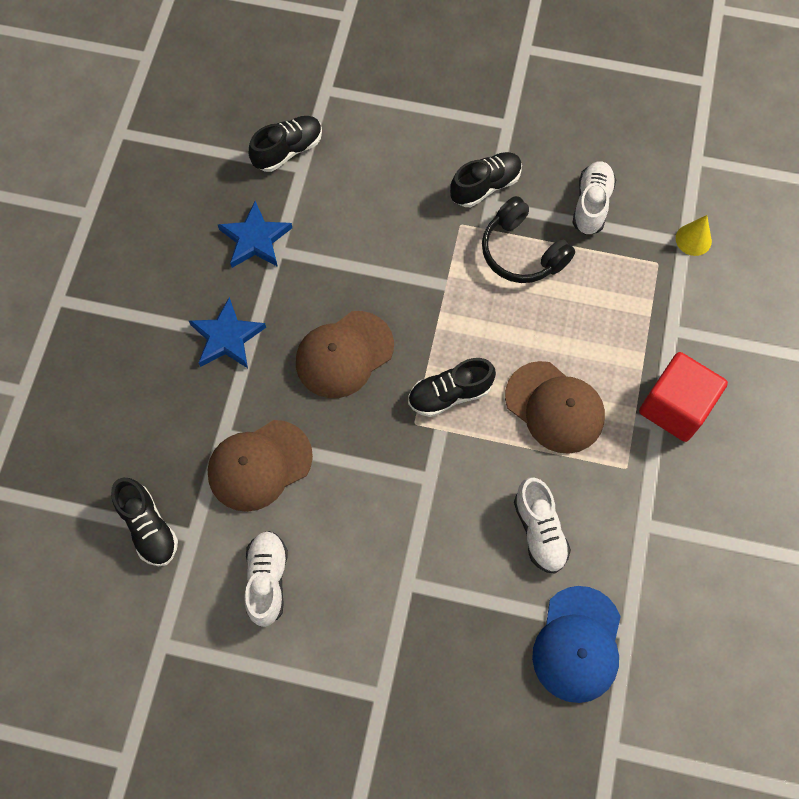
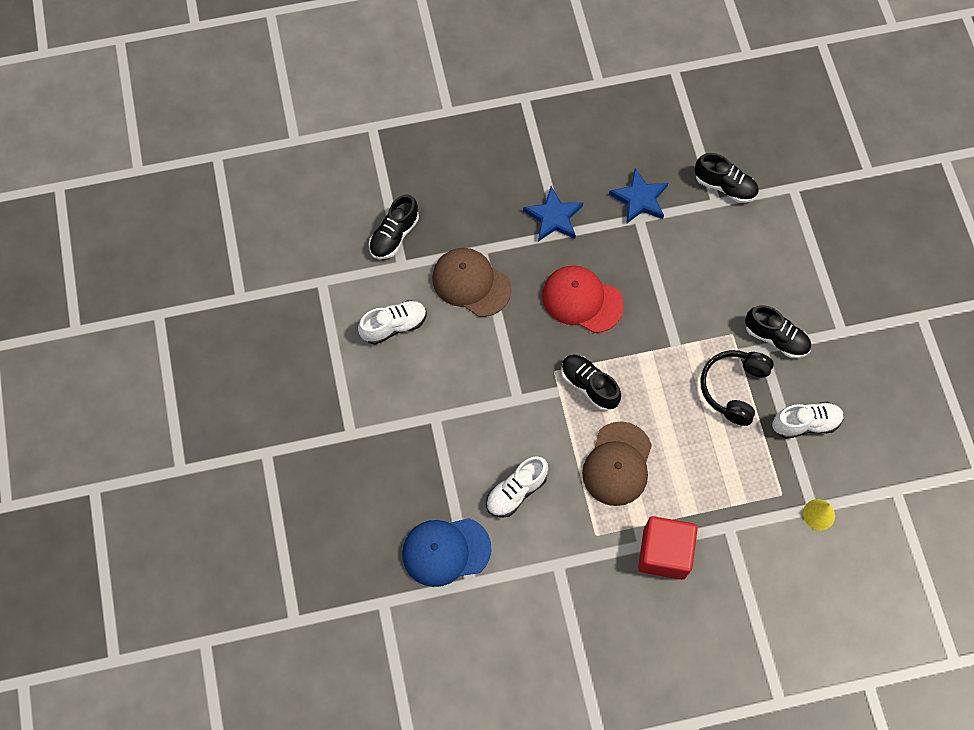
camera: 65 degrees right, 0 degrees up
brown cap [296,311,394,398] -> red cap [542,265,624,333]

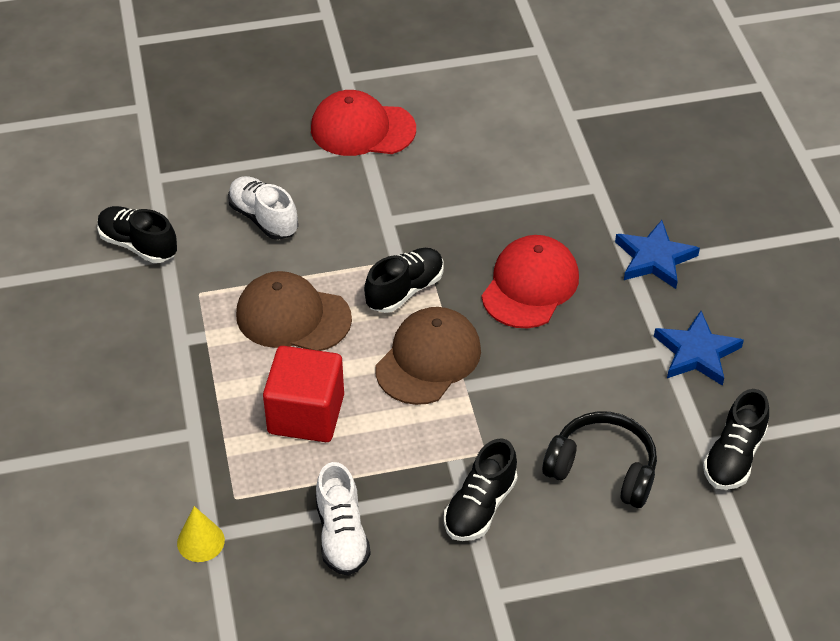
camera: 90 degrees right, 20 degrees down
white shoe [358,300,426,345] -> none
black shoe [369,194,419,259] -> black shoe moved to [97,206,177,263]
blue cap [402,518,491,587] -> none
brown cap [432,248,512,317] -> brown cap moved to [375,307,481,405]
red cube [638,516,698,580] -> red cube moved to [263,346,344,442]
black headphones [700,350,774,426] -> black headphones moved to [542,412,657,508]
none -> red cap [311,90,416,156]

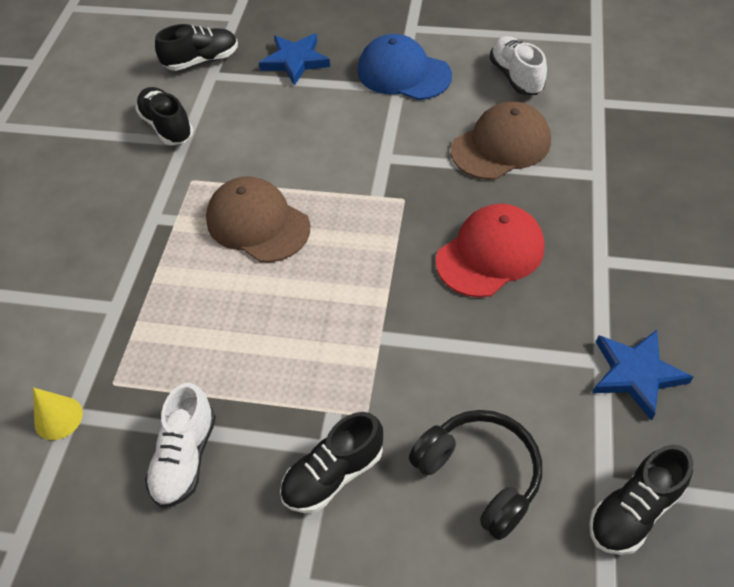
camera: 25 degrees right, 5 degrees up
white shoe [228,176,298,240] -> white shoe moved to [490,36,547,95]
red cube [263,346,344,442] -> none
red cap [311,90,416,156] -> blue cap [357,34,452,100]
black shoe [364,248,443,313] -> black shoe moved to [155,24,238,71]
brown cap [375,307,481,405] -> brown cap moved to [451,101,551,180]
blue star [615,220,700,289] -> blue star moved to [259,33,330,86]

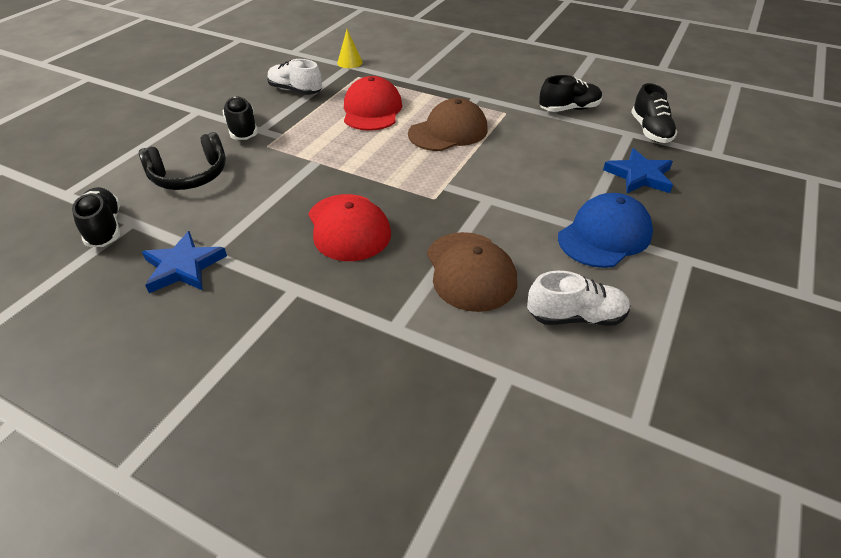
camera: 105 degrees right, 10 degrees down
none -> red cap [344,76,402,131]

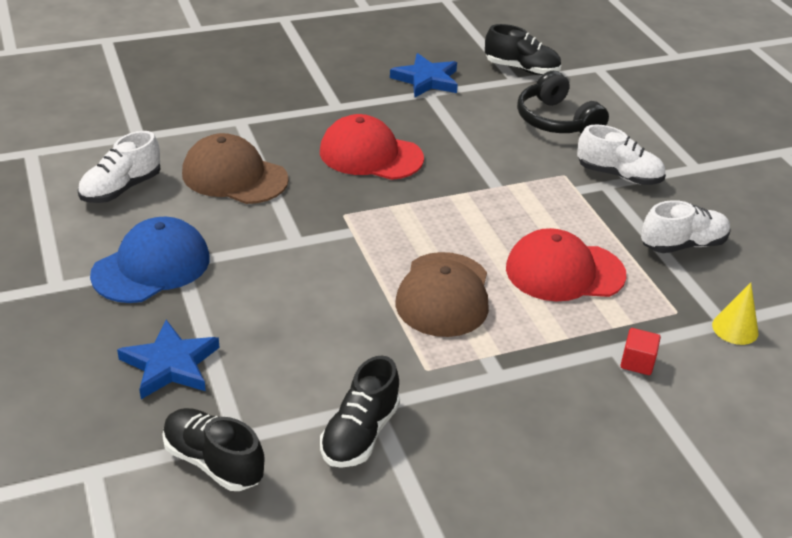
camera: 130 degrees right, 5 degrees down
black headphones [139,132,226,190] -> black headphones turned 45 degrees counterclockwise [517,71,609,134]
black shoe [223,97,258,140] -> white shoe [577,124,666,185]
red cap [344,76,402,131] -> red cap turned 135 degrees clockwise [506,228,627,301]
blue cap [558,193,653,268] -> blue cap turned 135 degrees counterclockwise [90,217,210,303]
none -> red cube [621,328,661,375]

